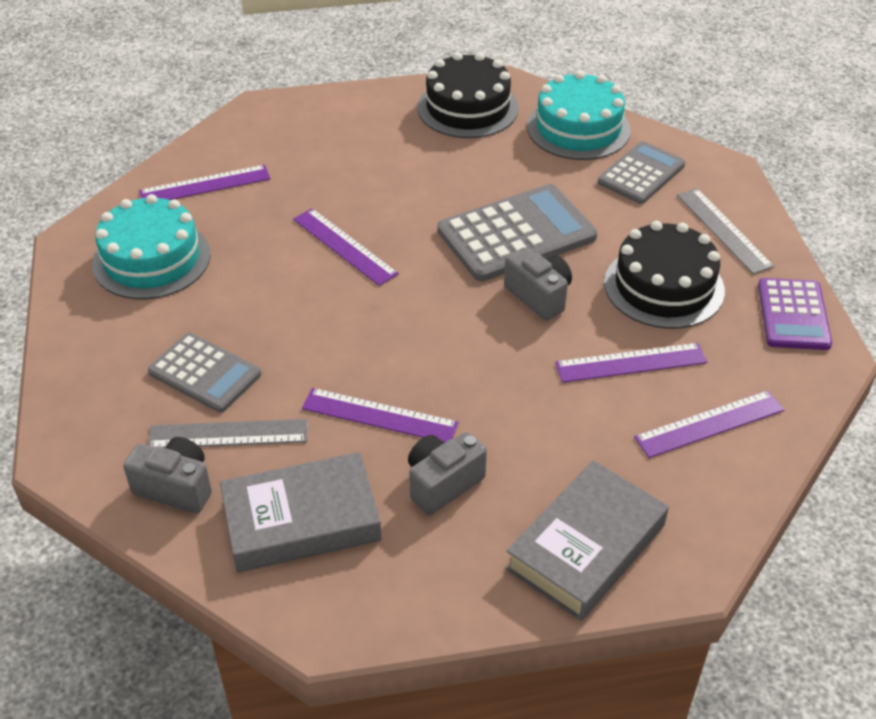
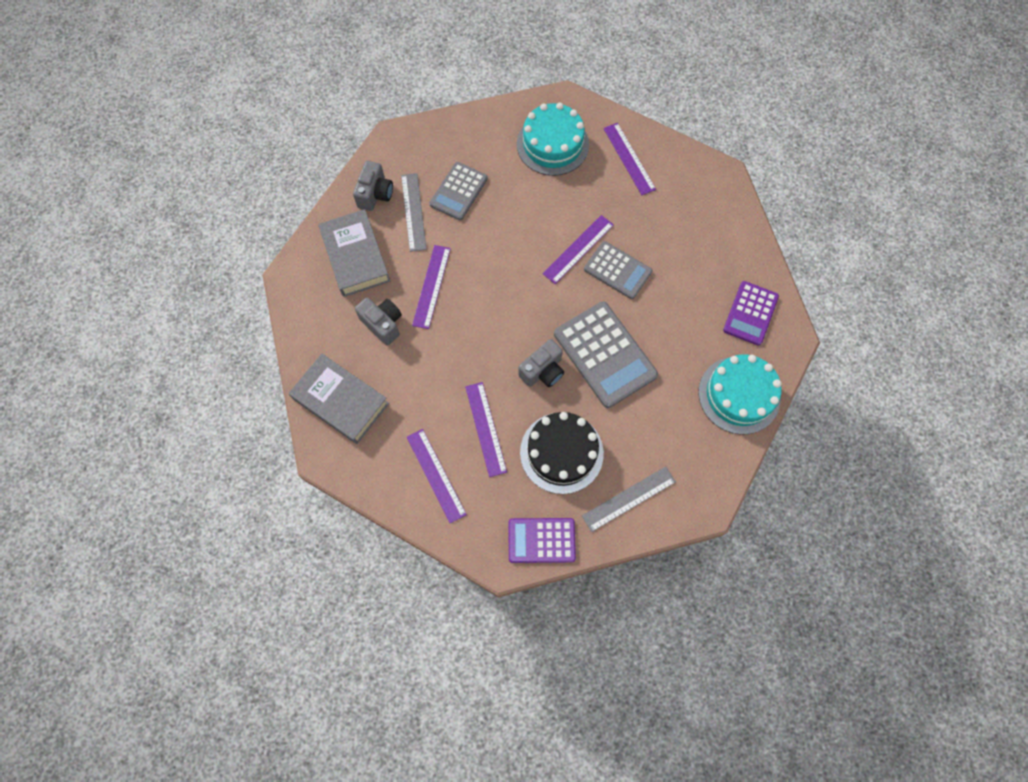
camera: 85 degrees right, 25 degrees up
black cake [418,52,519,138] -> purple calculator [723,281,779,346]
grey calculator [598,141,685,204] -> grey calculator moved to [584,241,652,299]

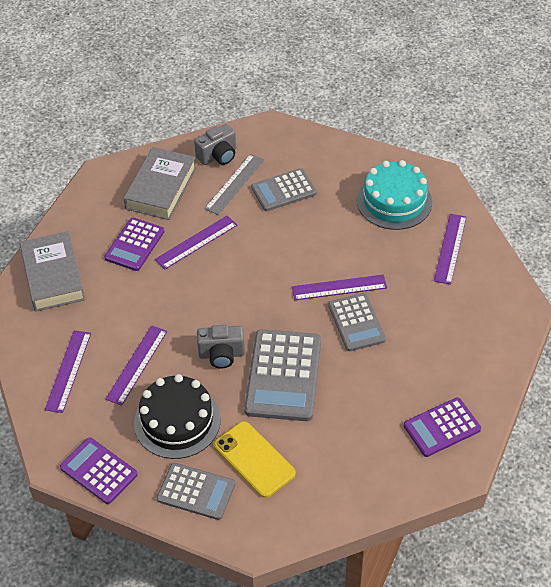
camera: 40 degrees right, 20 degrees down
grey camera [355,297,402,346] -> purple calculator [104,218,165,271]
grey ruler [582,466,676,532] -> grey calculator [157,463,235,520]
turquoise cake [698,354,782,435] -> none
none -> yellow phone [214,421,296,498]

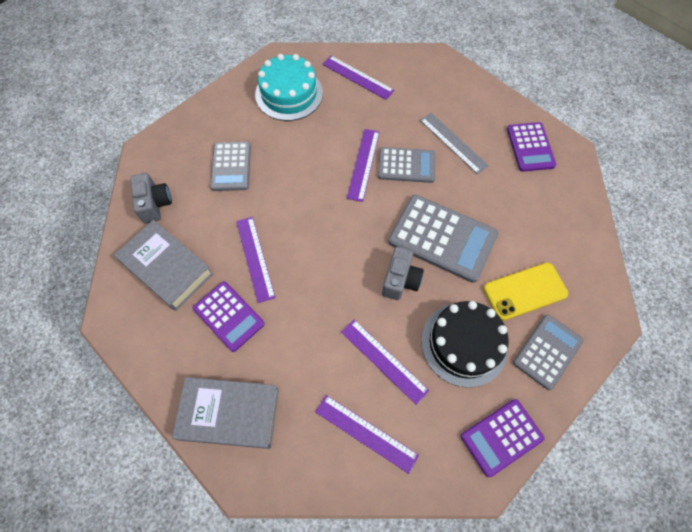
camera: 70 degrees left, 15 degrees up
grey ruler [204,154,264,215] -> grey ruler moved to [420,113,489,174]

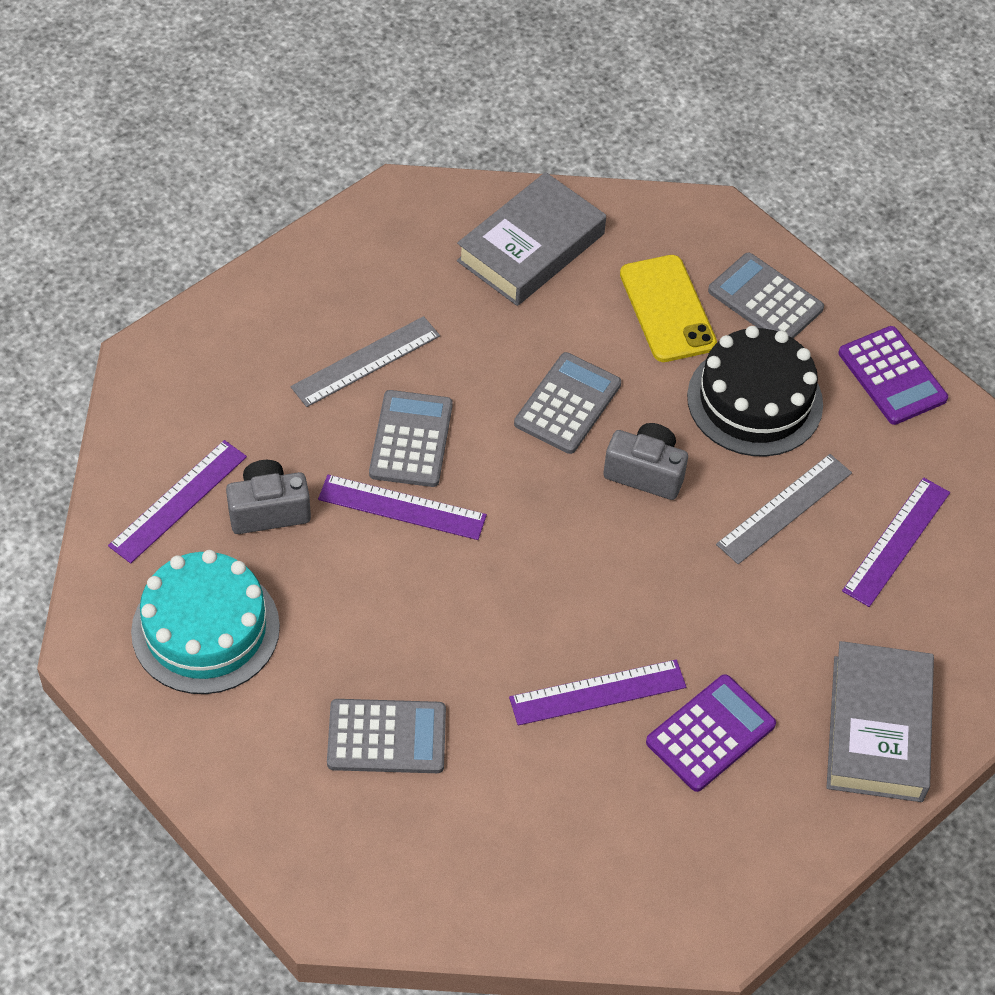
camera: 90 degrees left, 10 degrees down
grey book [114,220,214,311] -> grey book moved to [457,172,606,306]
grey camera [130,173,172,224] -> grey camera moved to [226,460,311,534]
purple ruler [341,319,429,405] -> grey ruler [716,454,852,564]
grey calculator [388,195,498,283] -> grey calculator [514,352,621,454], size x0.63
purple calculator [507,122,556,172] -> none

